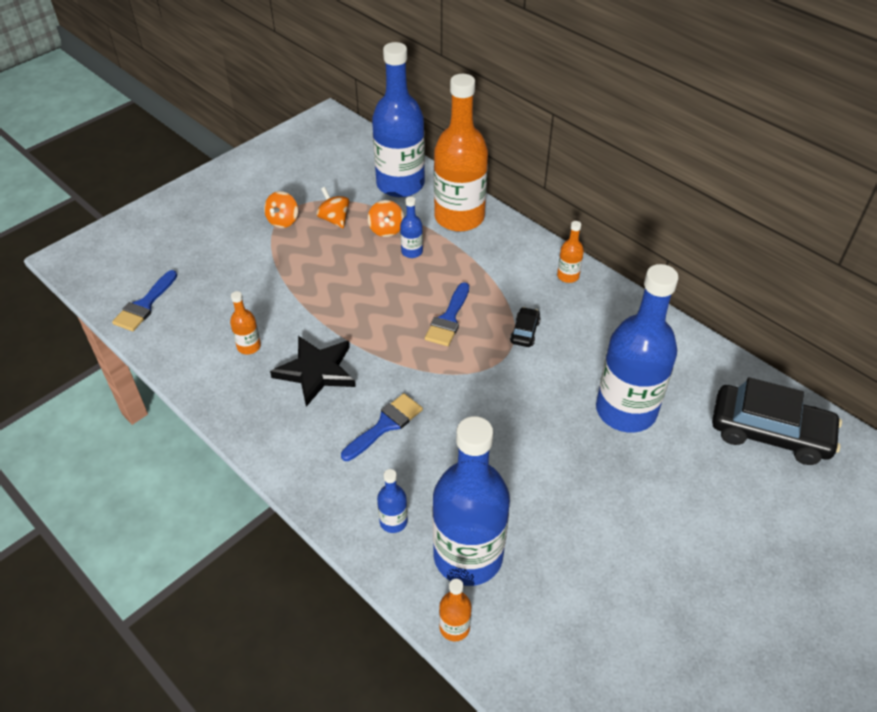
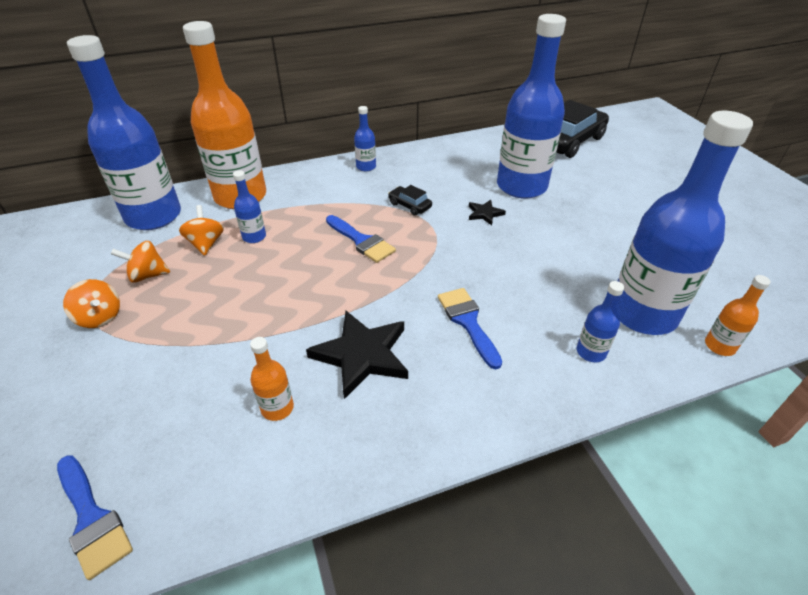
camera: 65 degrees left, 5 degrees down
orange spinning top [368,200,404,237] -> orange spinning top turned 120 degrees counterclockwise [179,205,224,256]
orange bottle [557,221,584,283] -> blue bottle [354,106,376,171]
none -> black star [469,200,506,225]

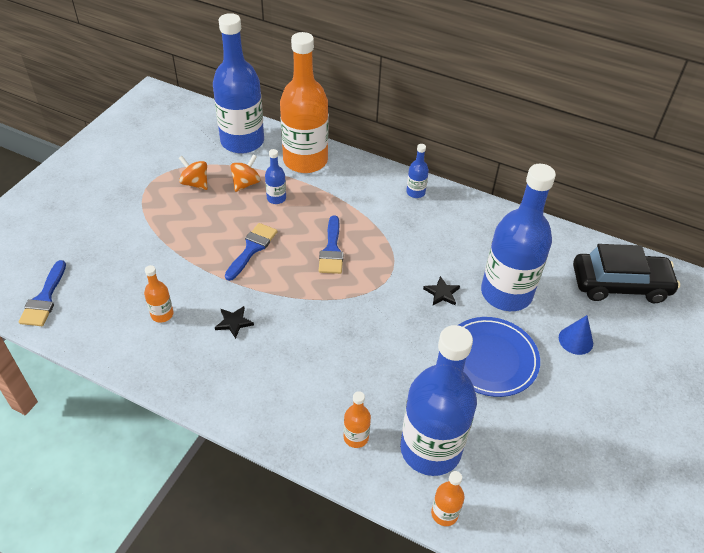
camera: 45 degrees right, 5 degrees up
orange spinning top [63,279,120,328] -> none
black star [306,311,408,399] -> black star [215,306,254,339], size x0.49
black car [388,185,432,216] -> none
blue brush [438,288,502,369] -> blue brush moved to [225,223,278,281]
blue bottle [577,281,624,362] -> orange bottle [344,391,371,448]
none -> blue plate [458,317,540,397]
none -> blue cone [559,315,593,355]

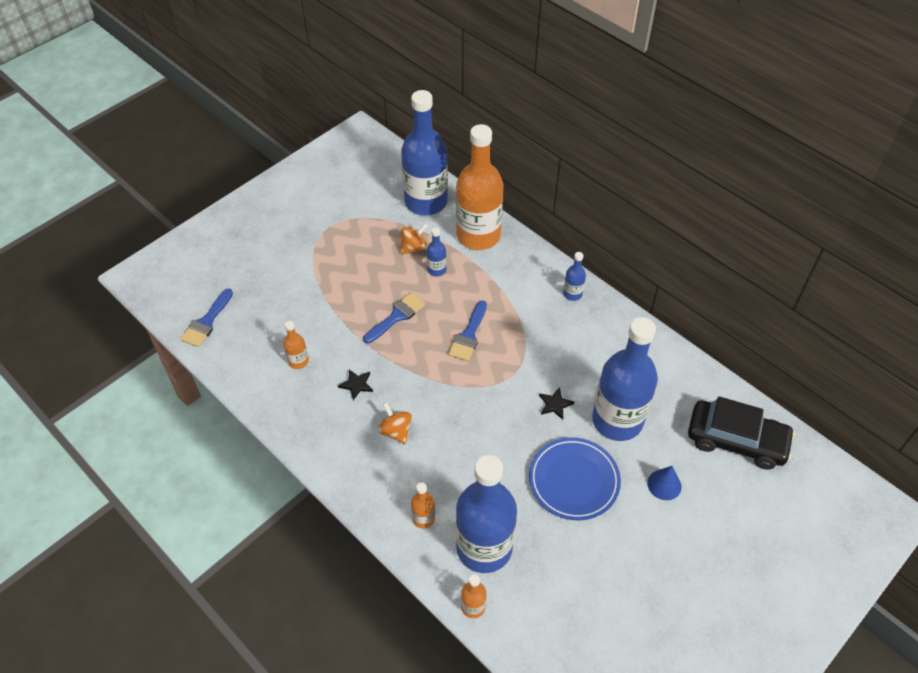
camera: 20 degrees right, 5 degrees up
orange spinning top [179,156,207,190] -> orange spinning top moved to [378,402,412,444]

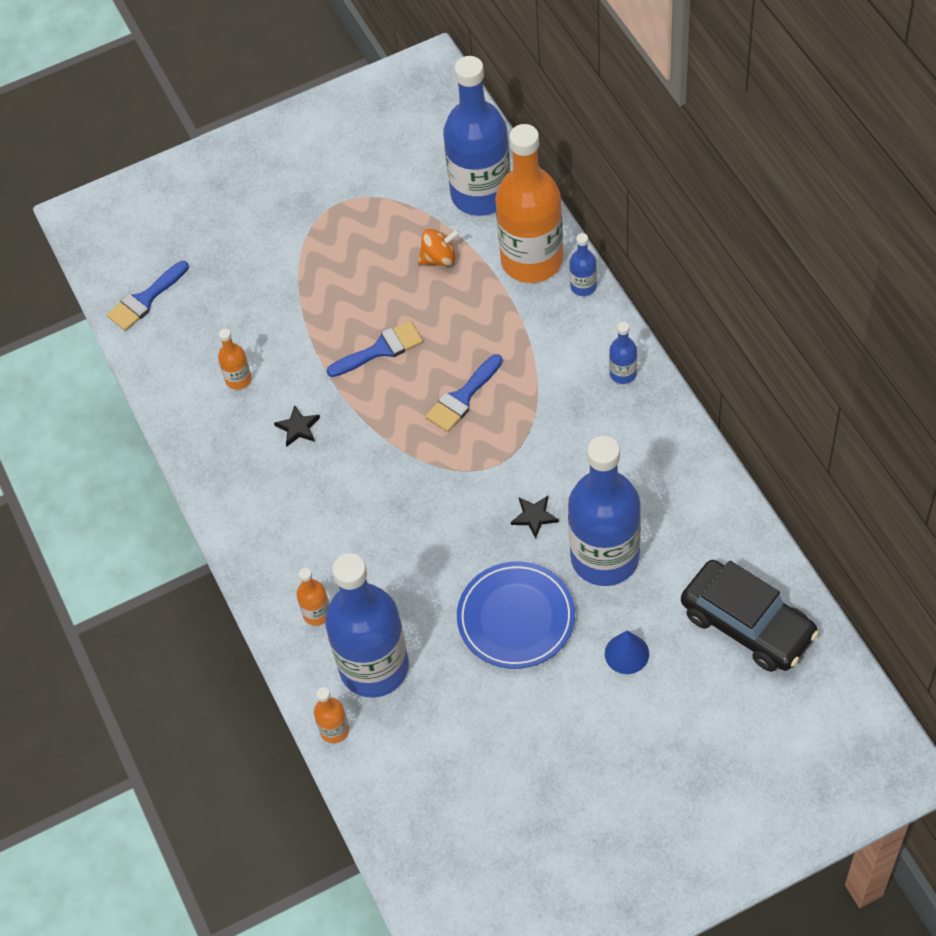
camera: 25 degrees right, 5 degrees up
orange spinning top [378,402,412,444] -> none
blue bottle [427,228,446,276] -> blue bottle moved to [570,233,597,296]

